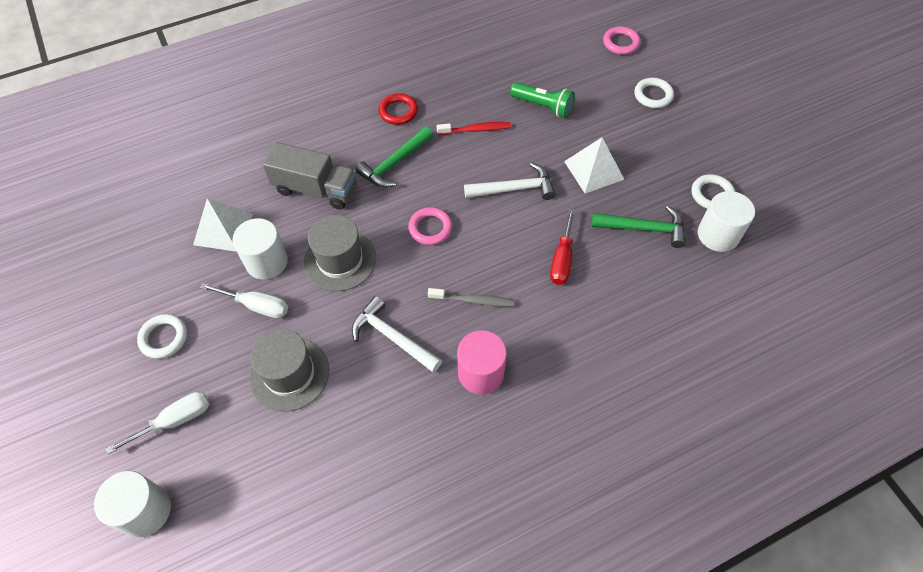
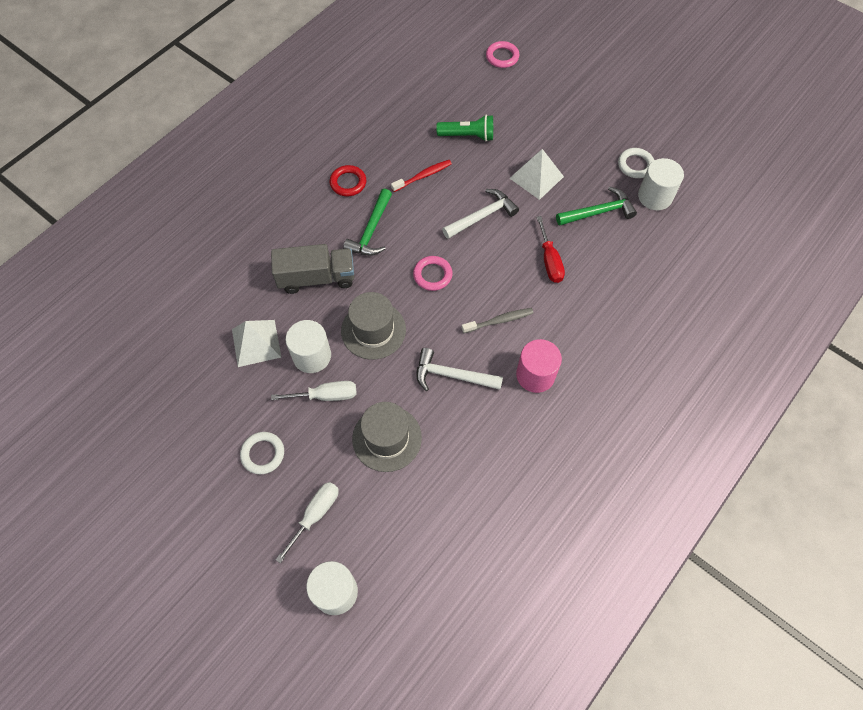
camera: 25 degrees left, 5 degrees up
white ring [634,78,674,108] -> none

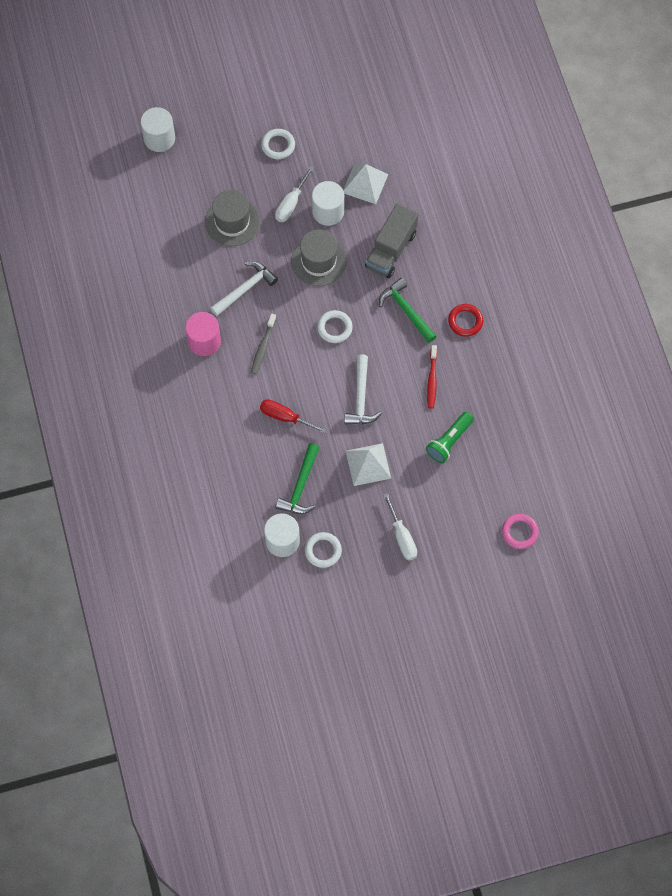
camera: 125 degrees right, 5 degrees up
white screwdriver [276,482,338,563] -> white screwdriver moved to [383,493,417,560]
pink ring [413,256,453,291] -> white ring [317,310,353,343]

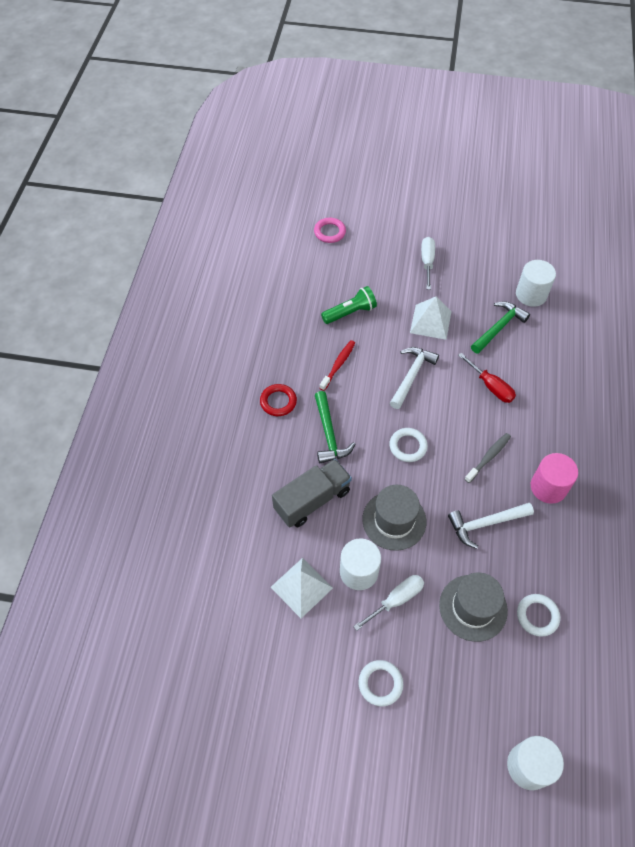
camera: 155 degrees left, 10 degrees down
white ring [305,532,342,568] -> white ring moved to [517,594,560,637]

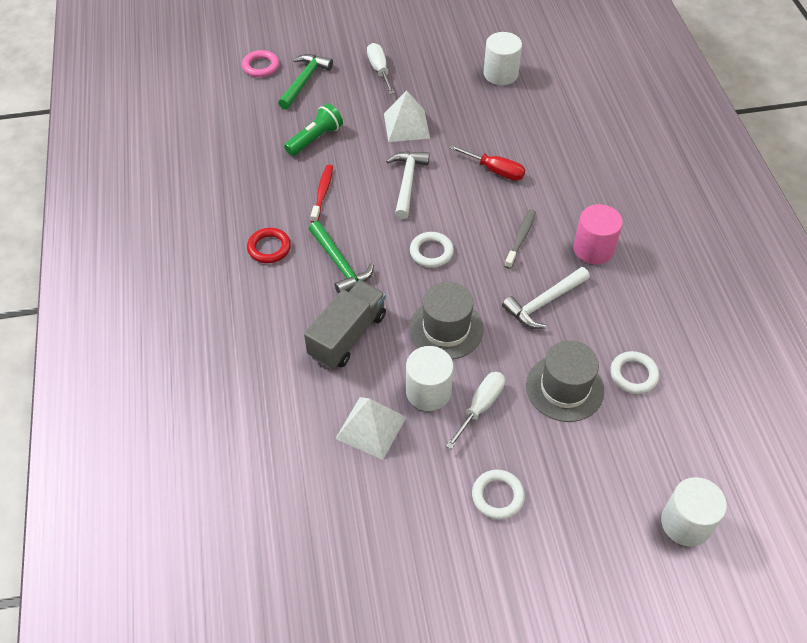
camera: 20 degrees left, 5 degrees down
green hammer [471,301,530,354] -> green hammer moved to [278,54,333,110]

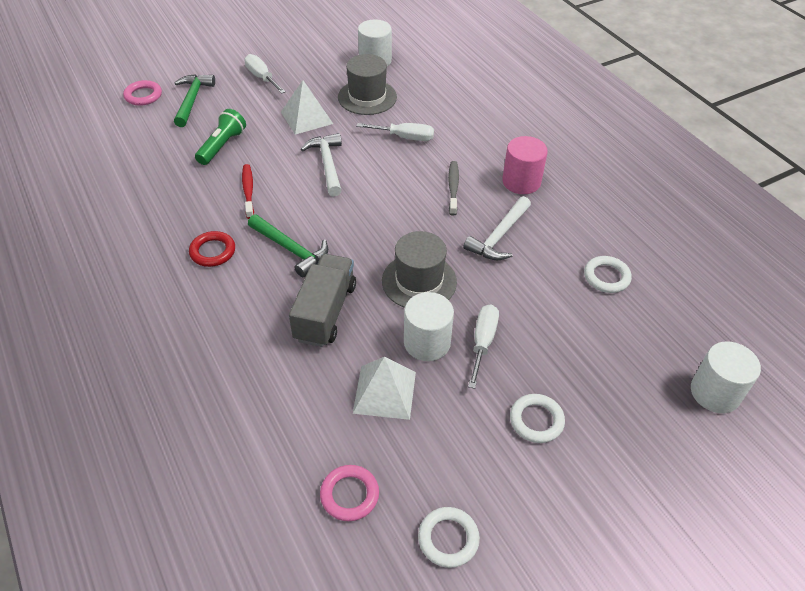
camera: 20 degrees left, 5 degrees down
white ring [410,232,454,268] -> white ring moved to [418,507,480,568]
red screwdriver [449,145,525,181] -> white screwdriver [356,123,434,141]
grey hat [526,340,604,422] -> grey hat moved to [338,54,397,115]
none -> pink ring [320,465,379,521]

